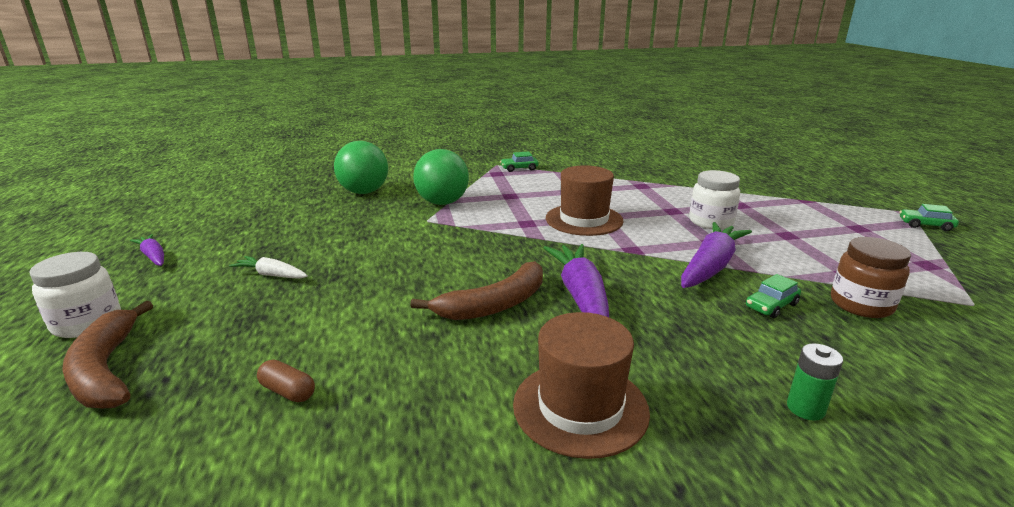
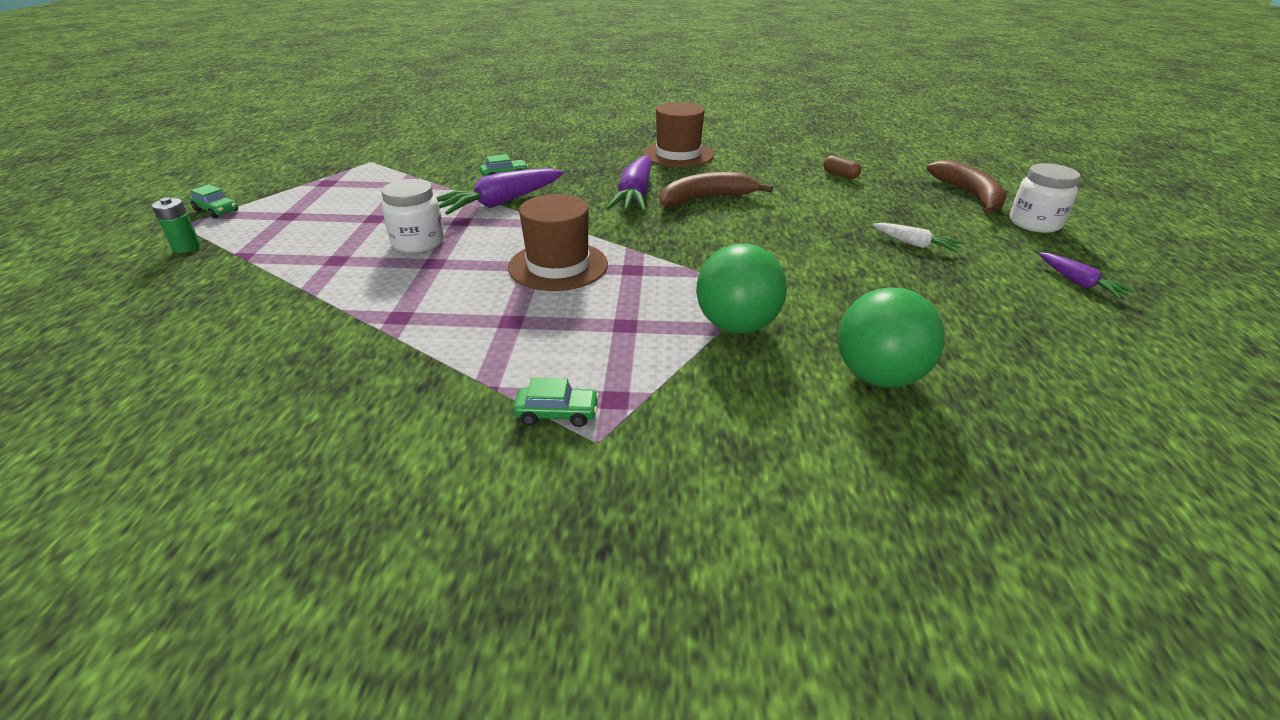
camera: 165 degrees left, 10 degrees up
green battery [787,343,843,421] -> green battery moved to [152,197,201,253]
brown jar [831,237,911,318] -> none

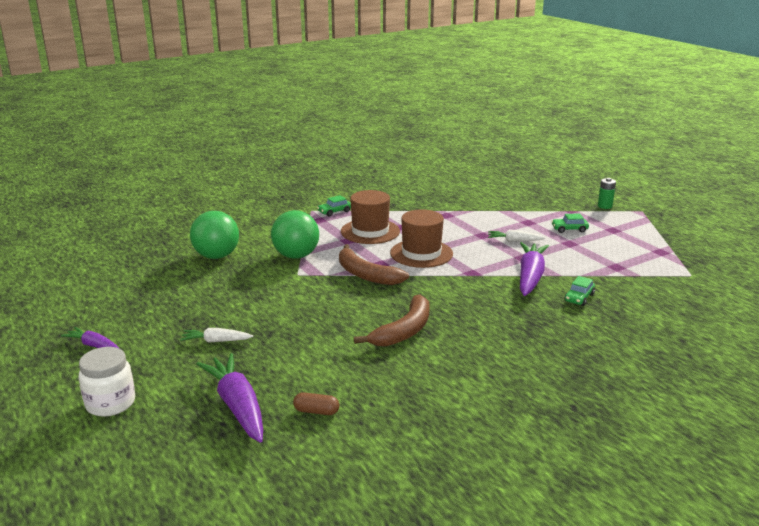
camera: 145 degrees right, 10 degrees down
green car [189,184,238,218] -> green car moved to [551,214,589,233]
white jar [381,179,444,253] -> white carrot [488,230,545,241]
purple carrot [606,156,652,212] -> purple carrot moved to [196,353,263,443]
brown hat [643,102,714,167] -> brown hat moved to [341,190,400,244]
brown banana [927,160,1007,214] -> brown banana moved to [339,244,409,285]

